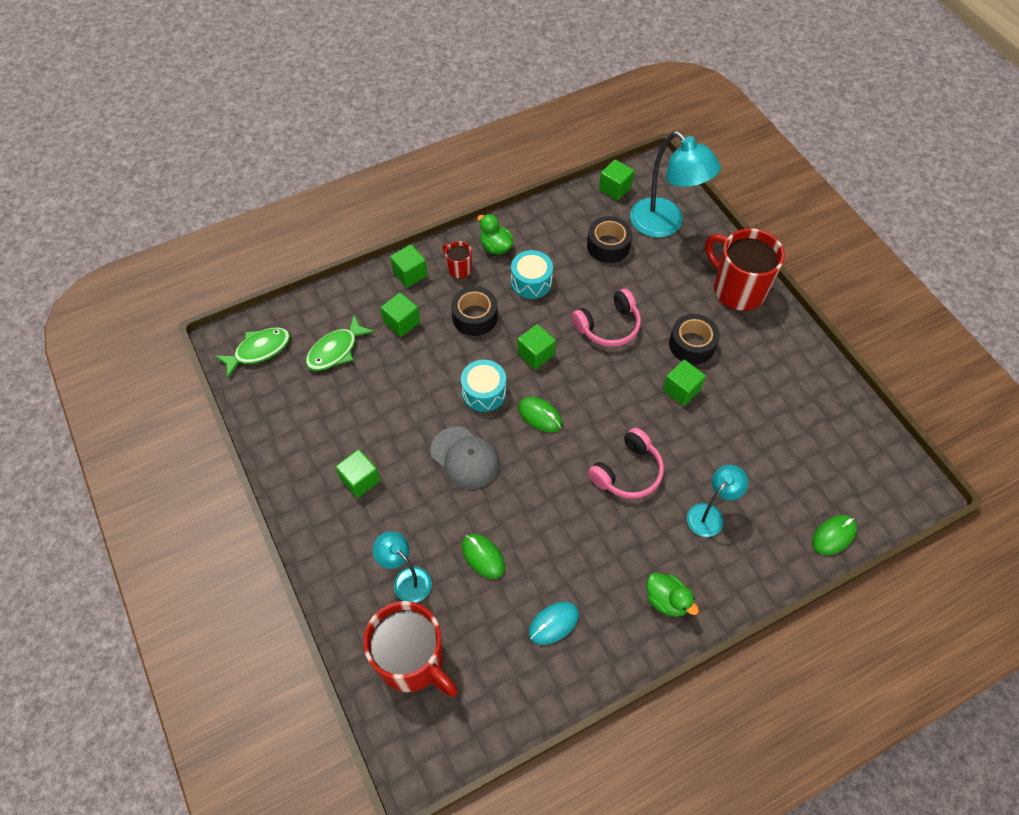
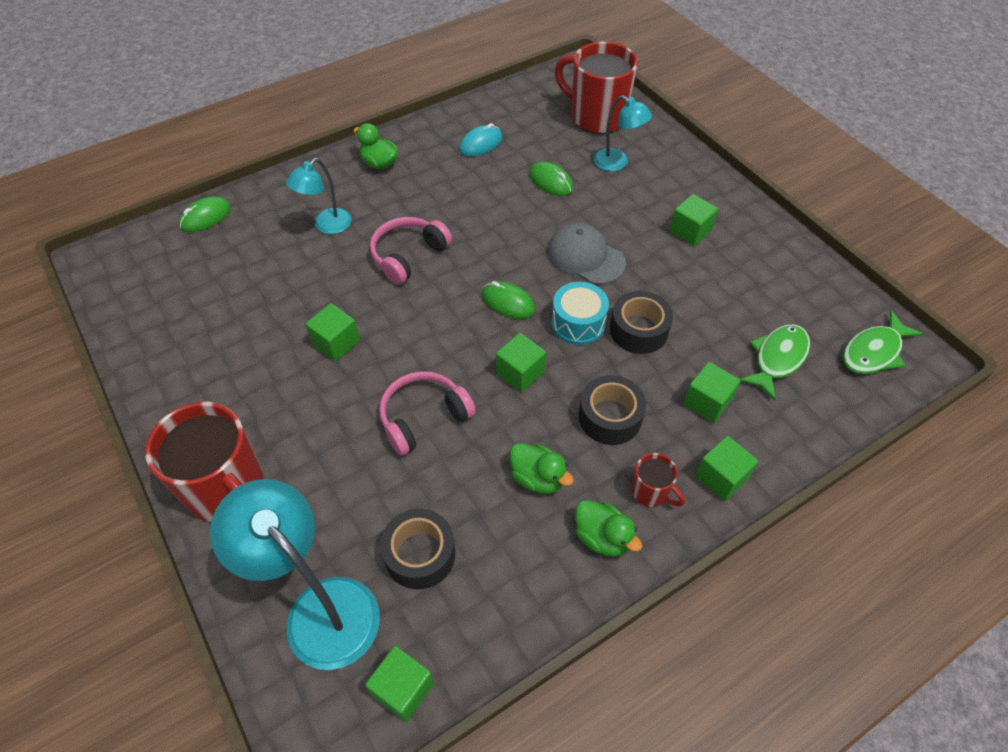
camera: 175 degrees right, 5 degrees down
turquoise drum [511,250,553,299] -> green duck [510,443,574,494]
black tape [669,314,720,364] -> black tape moved to [610,291,673,354]

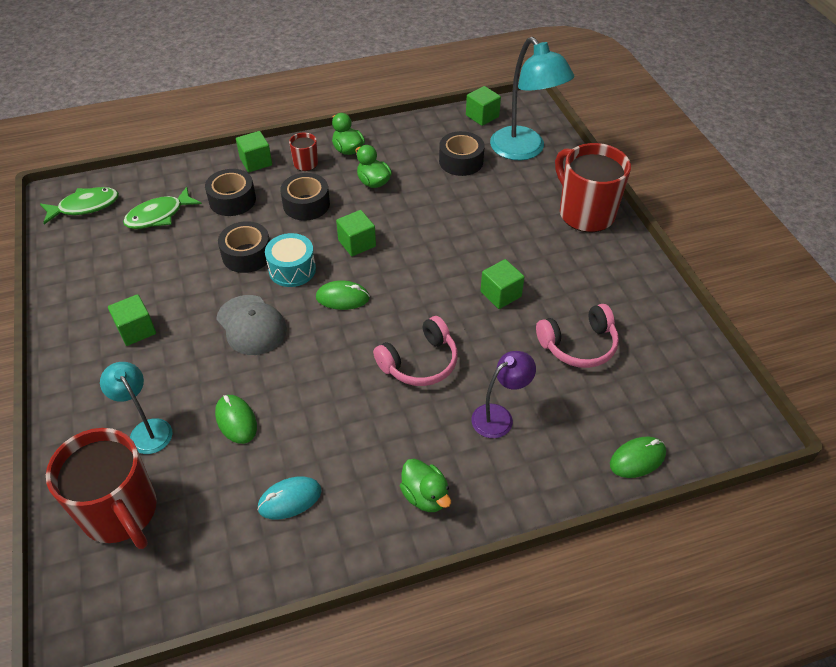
camera: 165 degrees left, 5 degrees down
turquoise lamp [286,158,352,234] -> purple lamp [471,351,536,438]
pink headphones [379,371,476,456] -> pink headphones moved to [536,304,619,368]
green mouse [482,281,535,319] -> green mouse turned 45 degrees counterclockwise [316,281,370,310]
green cube [683,362,741,423] -> black tape [205,169,256,216]

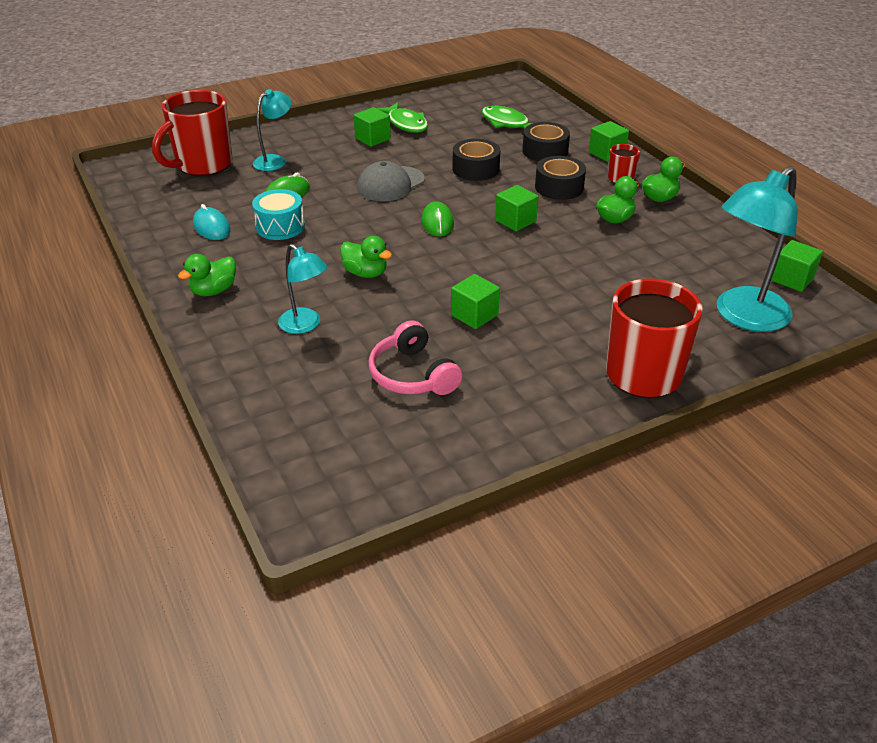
camera: 80 degrees right, 10 degrees down
green fish [40,187,119,224] -> green fish moved to [377,102,428,133]
turquoise drum [265,233,316,287] -> turquoise drum moved to [252,189,305,240]
pink headphones [373,316,458,386] -> green duck [340,236,392,278]
black tape [439,131,485,176] -> none
purple lamp [471,351,536,438] -> turquoise lamp [278,244,328,334]
green mouse [610,437,666,478] -> none

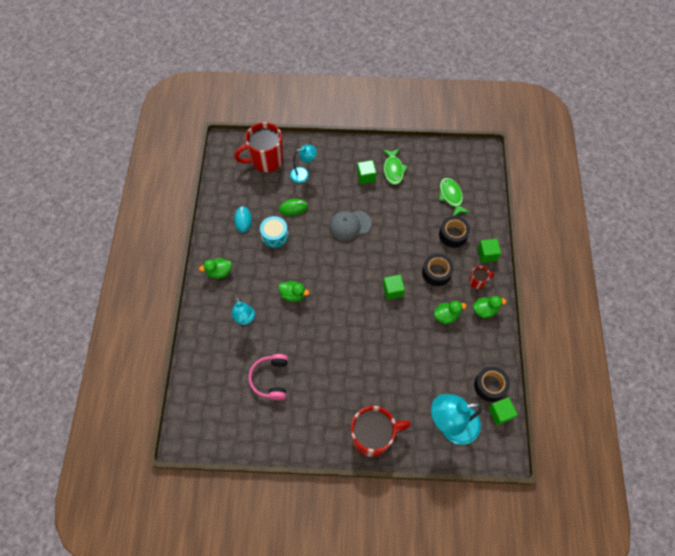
camera: 30 degrees right, 25 degrees up
green duck [340,236,392,278] -> green duck turned 45 degrees counterclockwise [278,281,309,302]
green mouse [422,201,454,236] -> none
green cube [451,274,500,329] -> none
black tape [452,139,500,181] -> black tape moved to [474,366,510,402]

